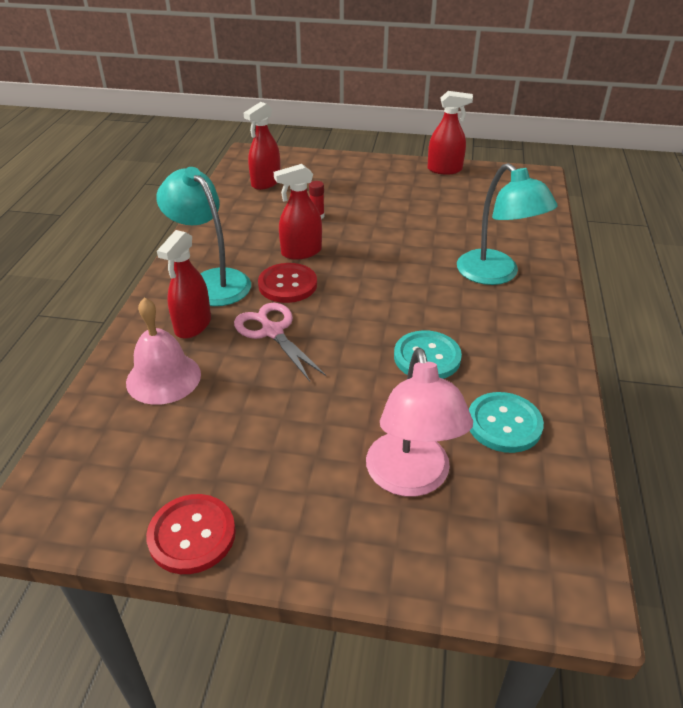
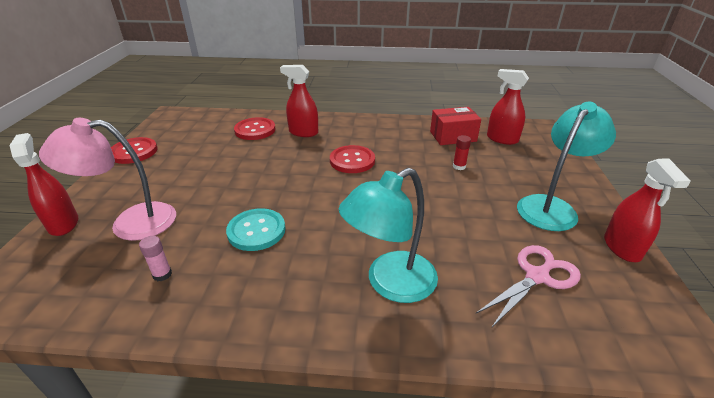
camera: 85 degrees right, 5 degrees down
pink bell [126,297,201,405] -> red button [234,117,276,140]
turquoise lamp [157,167,251,306] -> turquoise lamp moved to [517,102,616,231]
pink scissors [234,303,326,381] -> pink scissors moved to [476,245,581,327]
red spray bottle [274,164,322,260] -> red spray bottle moved to [9,133,78,236]
turquoise button [469,392,544,453] -> pink glue stick [139,236,172,281]
none -> red box [430,107,481,145]

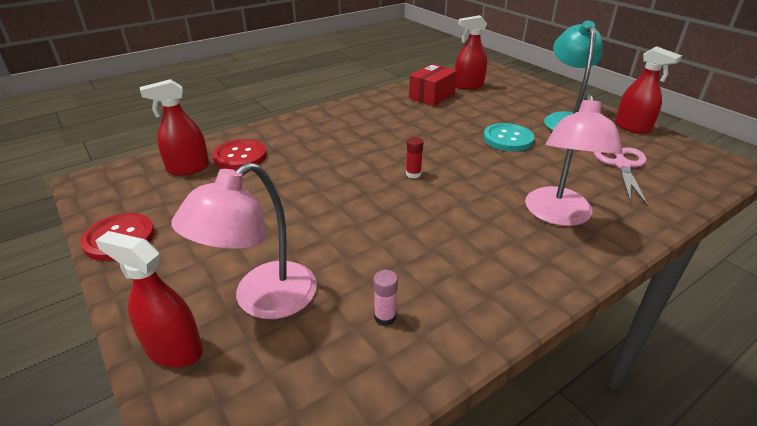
camera: 40 degrees left, 0 degrees up
turquoise button [226,208,286,251] -> turquoise button moved to [483,123,534,151]
red spray bottle [280,65,318,137] -> red spray bottle moved to [140,79,209,176]
red button [330,145,375,173] -> none
turquoise lamp [339,168,438,303] -> pink lamp [525,93,623,226]
red glue stick [453,135,471,170] -> red glue stick moved to [406,137,423,179]

